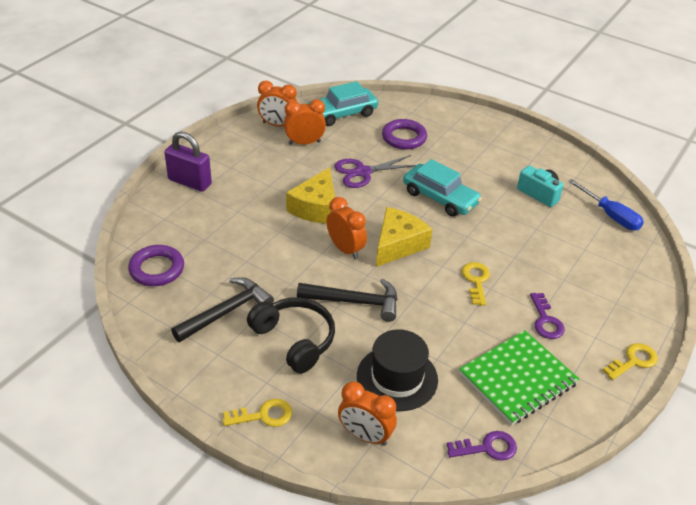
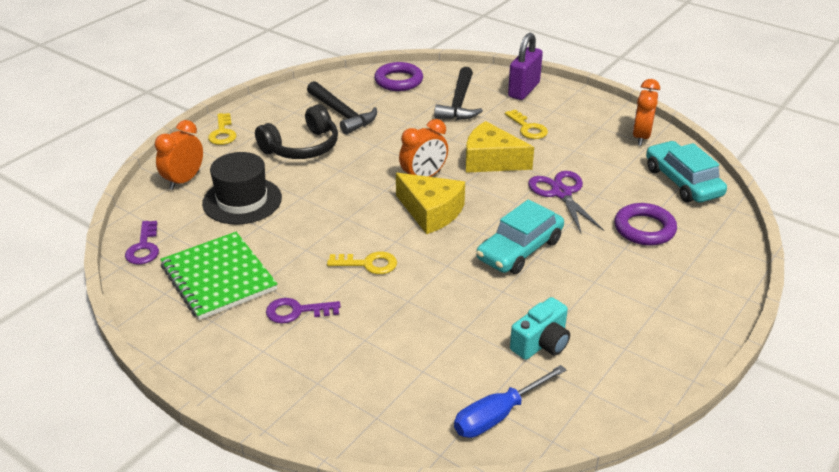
camera: 95 degrees right, 5 degrees down
orange clock [284,99,326,145] -> none
black hammer [297,278,397,322] -> black hammer moved to [434,67,483,120]
yellow key [602,343,658,380] -> yellow key moved to [505,110,548,139]

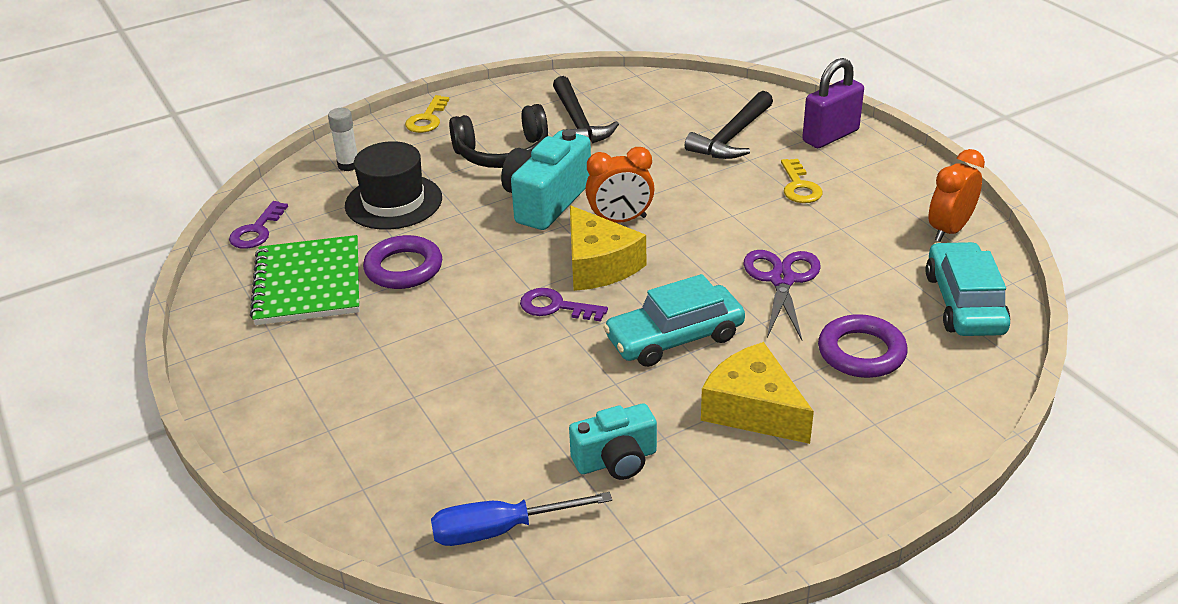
camera: 25 degrees right, 0 degrees up
orange clock [155,120,203,190] -> white glue stick [328,108,357,171]
purple key [266,298,341,324] -> purple key moved to [520,288,608,321]
yellow key [327,252,397,274] -> none
purple ring [374,62,423,91] -> purple ring moved to [363,235,442,289]
yellow cheese [466,121,534,173] -> yellow cheese moved to [701,342,814,444]
none -> turquoise camera [501,129,591,230]

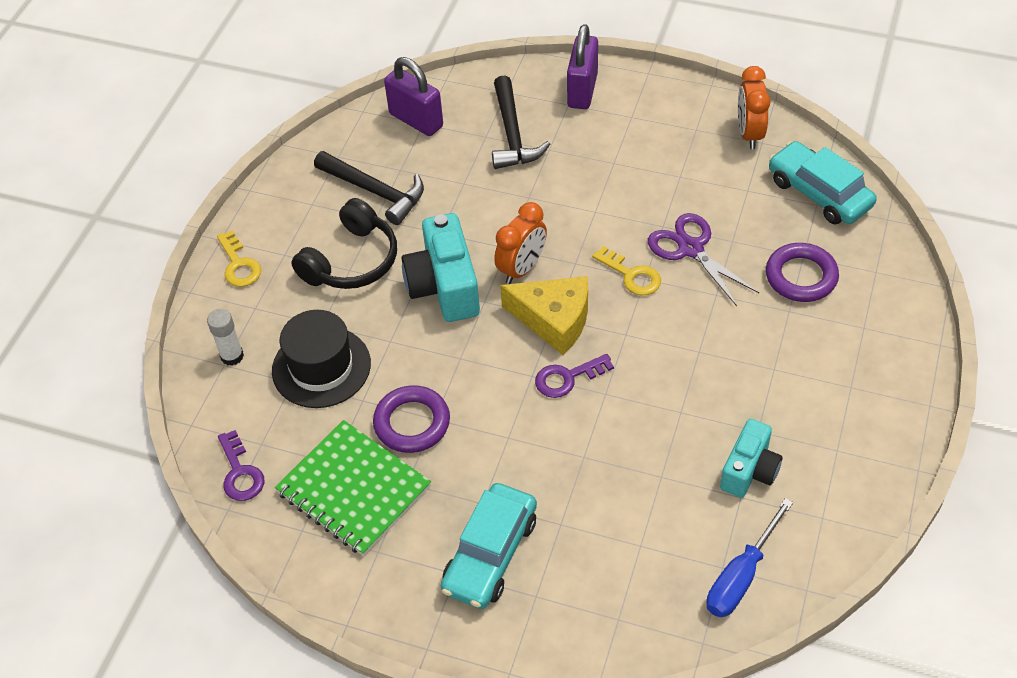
camera: 40 degrees left, 15 degrees up
turquoise car [603,274,745,367] -> turquoise car moved to [441,483,537,609]
yellow cheese [701,342,814,444] -> none
yellow key [781,159,822,203] -> yellow key moved to [592,246,661,296]
none -> purple padlock [384,57,443,136]

